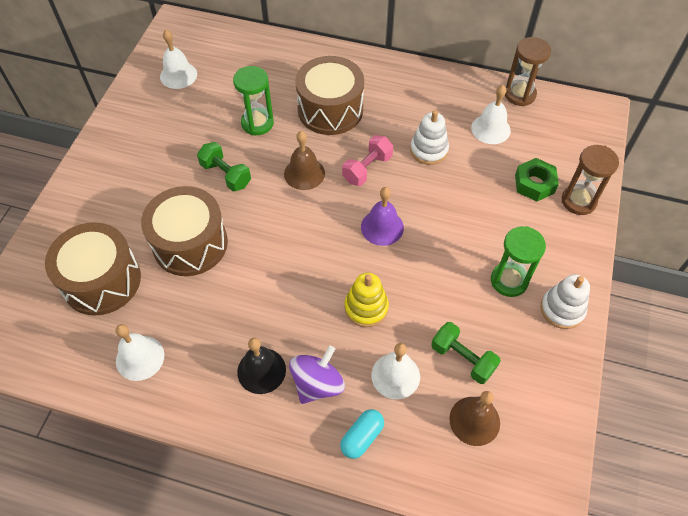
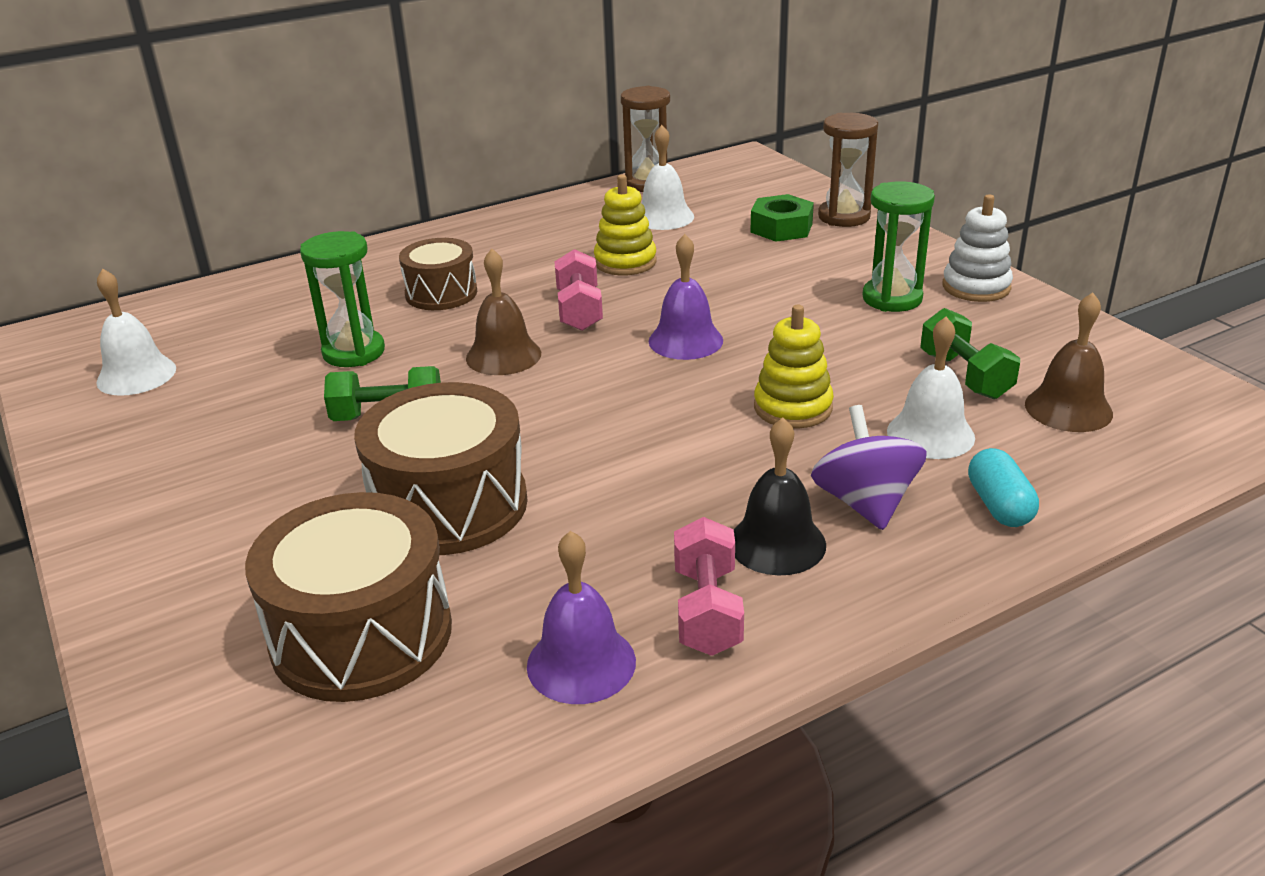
camera: 45 degrees left, 25 degrees down
white bell [116,324,165,381] -> purple bell [527,531,636,704]
brown drum [295,56,364,135] -> brown drum [399,238,477,310], size x0.61
white stacking toy [410,110,449,165] -> yellow stacking toy [594,175,657,275]
green dumbbell [431,322,501,384] -> green dumbbell turned 75 degrees clockwise [920,308,1020,399]
none -> pink dumbbell [674,517,744,656]

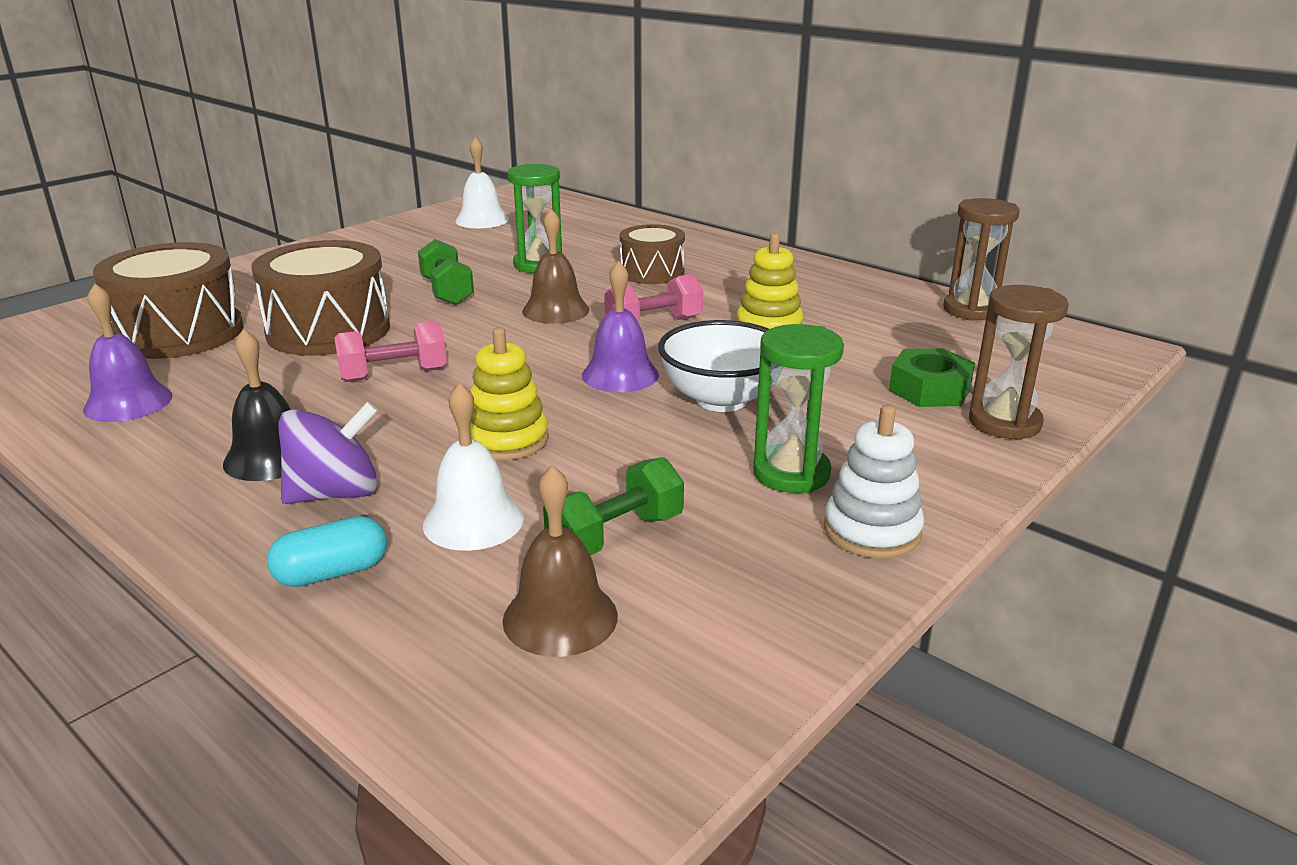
camera: 70 degrees right, 5 degrees down
white bell [642,125,694,230] -> none
pink dumbbell [674,517,744,656] -> pink dumbbell moved to [334,321,447,382]
none -> white bowl [658,320,775,412]

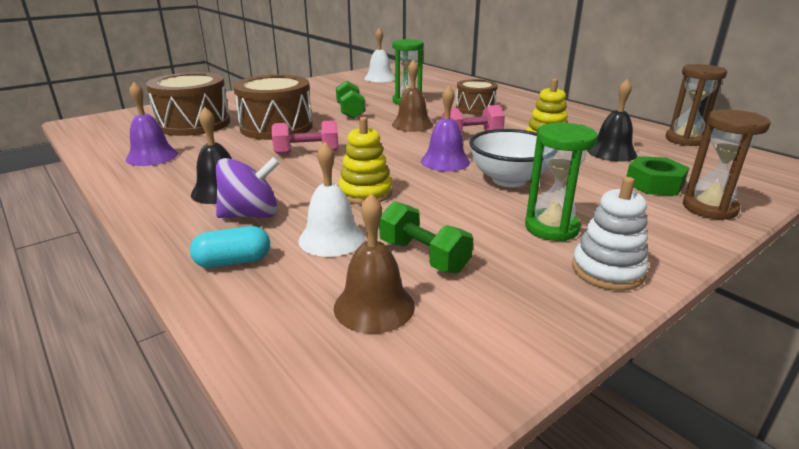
camera: 10 degrees right, 0 degrees up
green dumbbell [543,457,684,555] -> green dumbbell turned 75 degrees clockwise [379,201,473,274]
none -> black bell [587,79,637,162]

